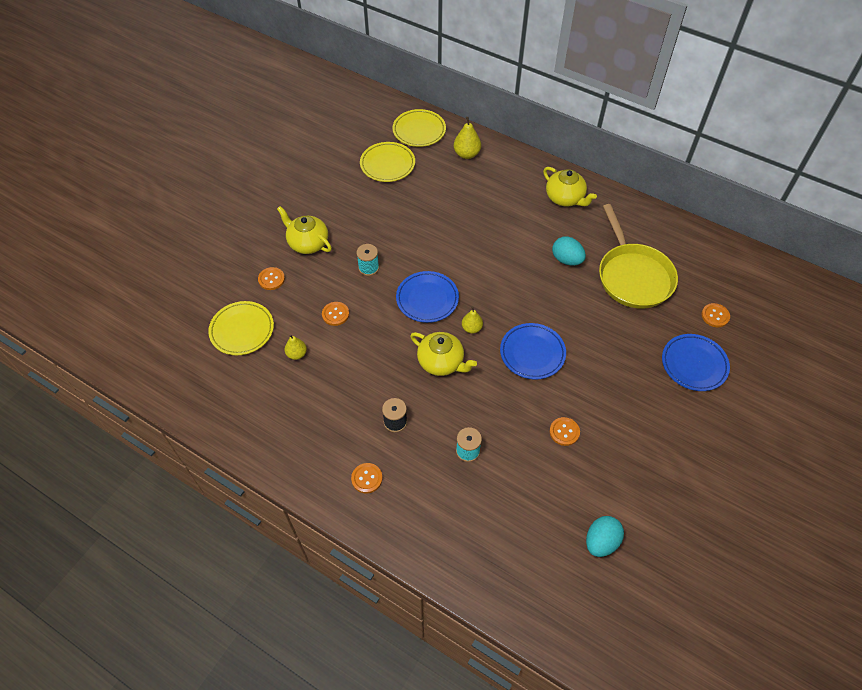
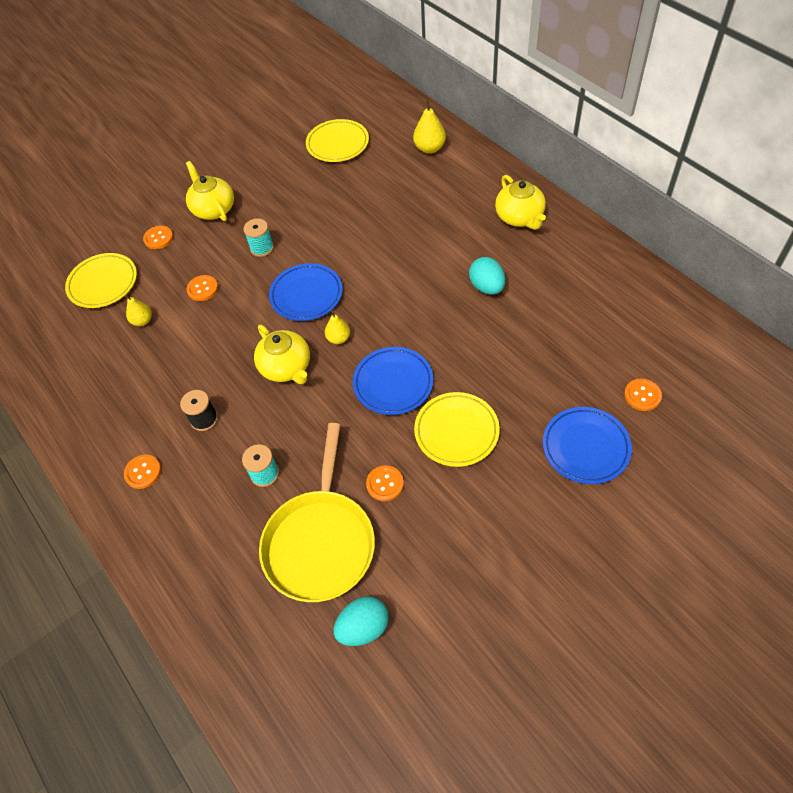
camera: 25 degrees right, 0 degrees up
yellow plate [392,109,446,147] -> yellow plate moved to [414,392,500,467]
yellow pan [599,204,678,309] -> yellow pan moved to [259,423,375,602]

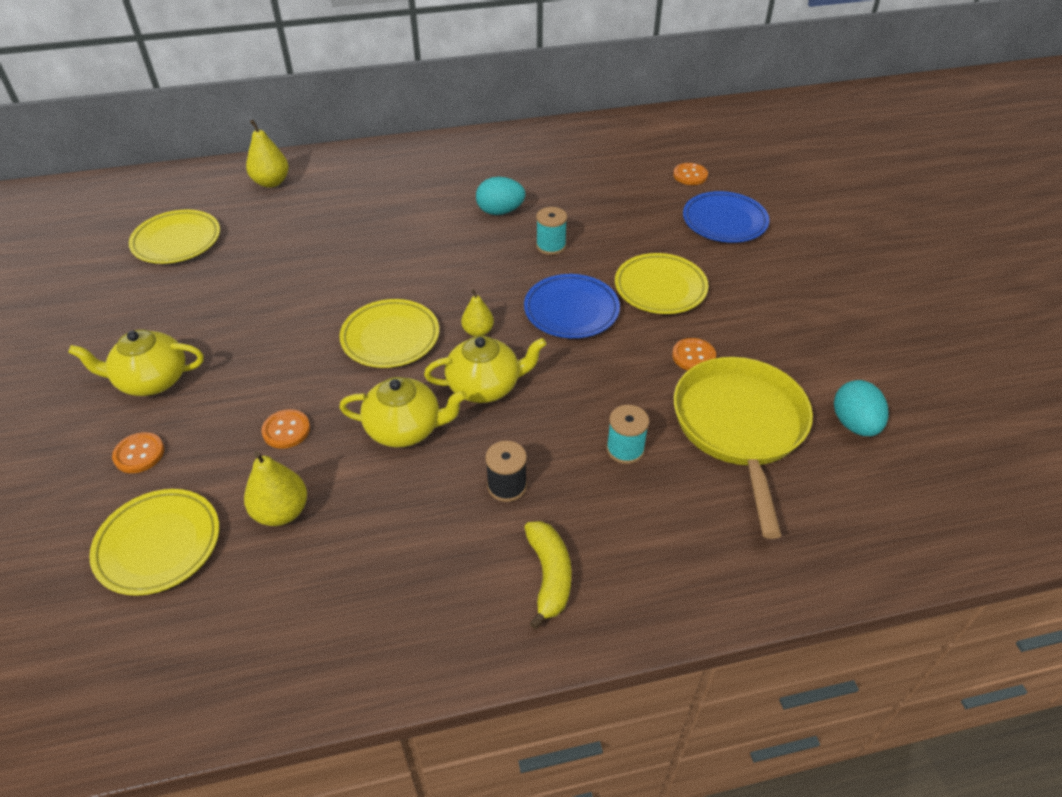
camera: 70 degrees left, 10 degrees down
orange button [124,454,161,489] -> yellow banana [524,521,572,629]
yellow pear [125,295,152,326] -> yellow pear [244,451,307,526], size x1.52
turquoise spool [243,218,274,257] -> turquoise spool moved to [536,207,567,255]
yellow pan [259,423,375,602] -> yellow pan turned 120 degrees counterclockwise [674,357,813,539]
blue plate [269,263,343,321] -> yellow plate [340,299,439,368]
yellow teapot [495,175,546,230] -> yellow teapot moved to [339,377,467,448]

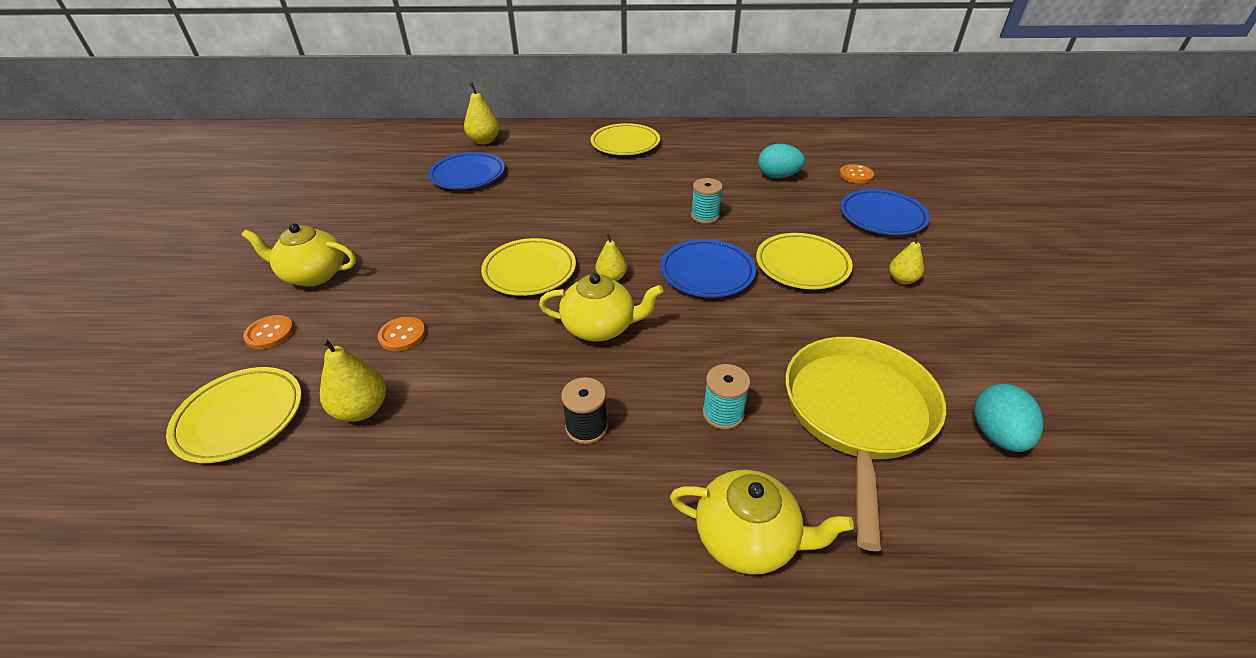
camera: 15 degrees right, 5 degrees down
yellow plate [129,209,220,264] -> yellow plate moved to [591,123,660,155]
yellow teapot [339,377,467,448] -> yellow teapot moved to [670,470,854,575]
turquoise egg [476,177,526,215] -> turquoise egg moved to [758,144,805,178]
yellow banana [524,521,572,629] -> none
orange button [672,338,716,370] -> none
none -> blue plate [428,152,505,189]
none -> yellow pear [889,234,924,284]

